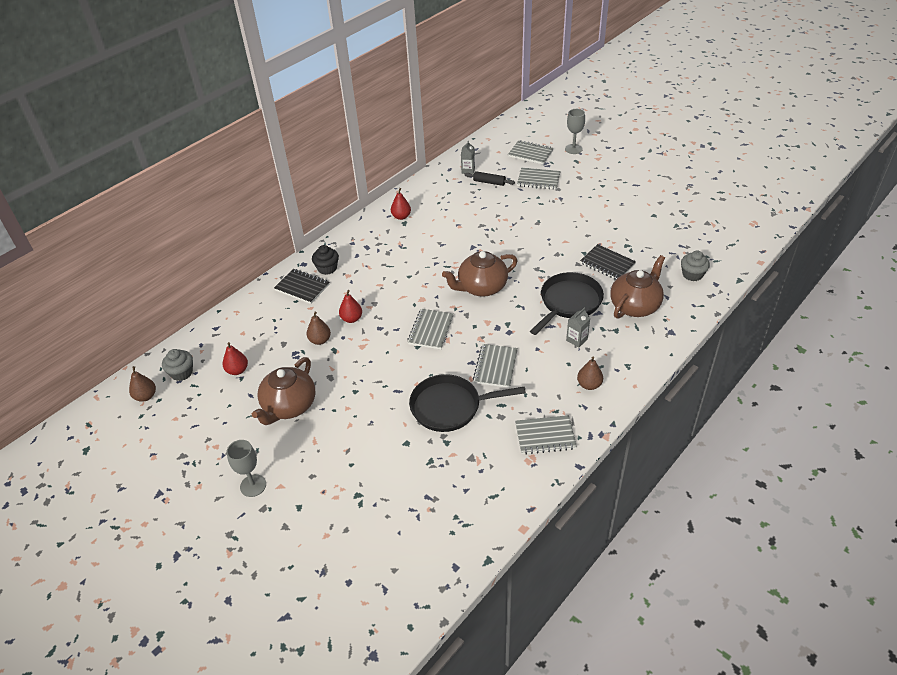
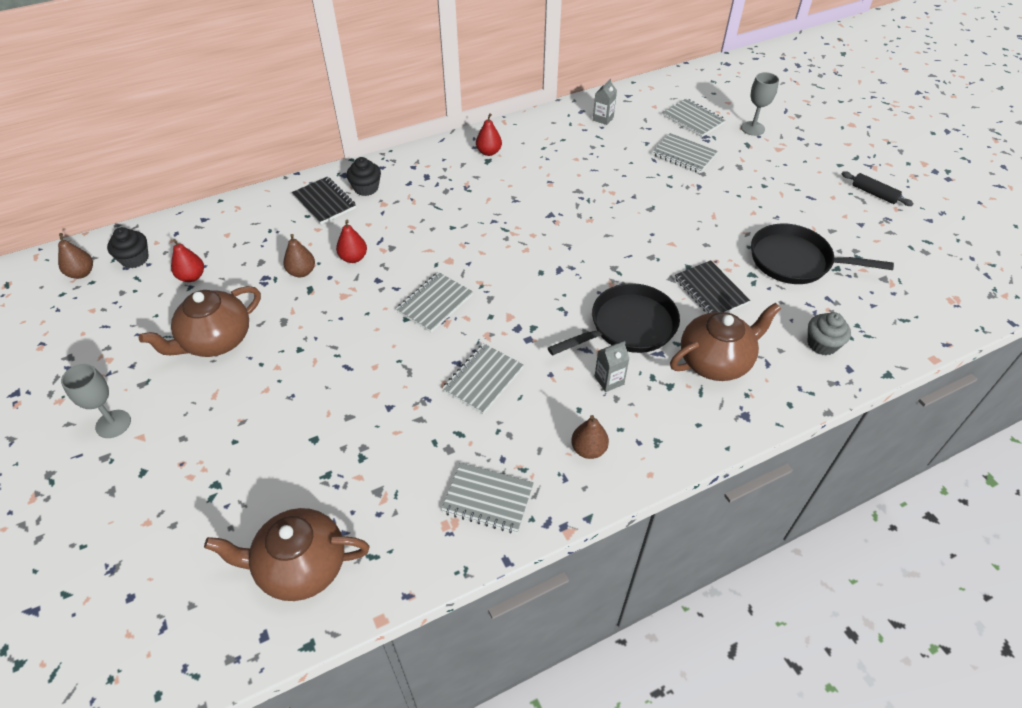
camera: 20 degrees right, 5 degrees up
grey cupcake [162,349,193,381] -> black cupcake [107,227,149,268]
black pan [409,374,526,432] -> black pan moved to [751,223,894,284]
brown teapot [442,251,518,297] -> brown teapot moved to [204,508,369,601]
black rolling pin [464,171,515,186] -> black rolling pin moved to [842,171,914,206]

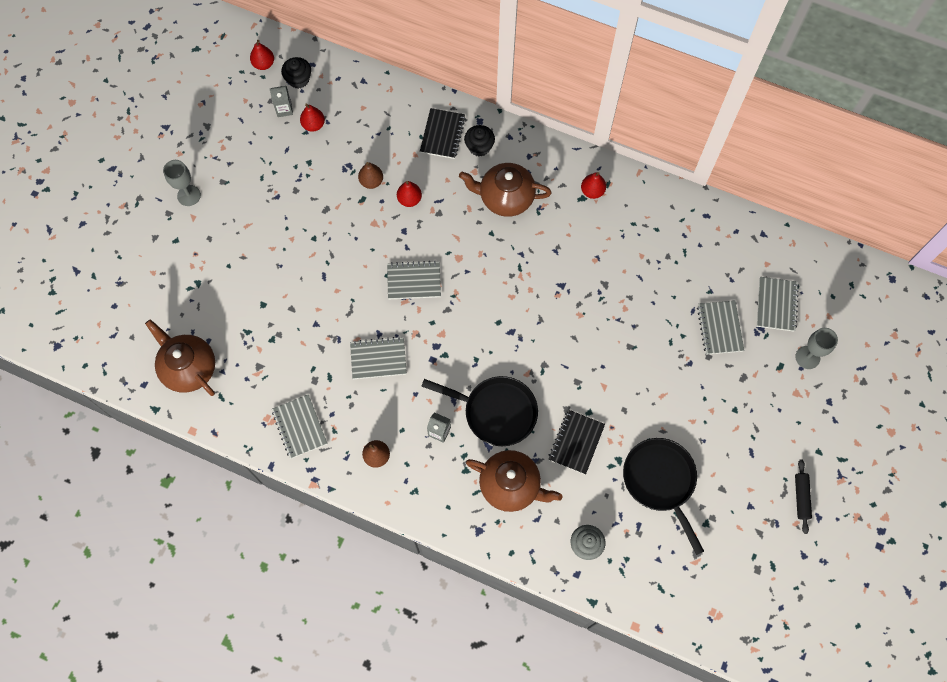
camera: 50 degrees right, 20 degrees up
brown pear [58,233,93,279] -> red pear [250,40,274,70]
brown teapot [139,286,261,357] -> brown teapot moved to [459,163,552,217]
grey carton [593,79,617,125] -> grey carton moved to [270,86,293,117]

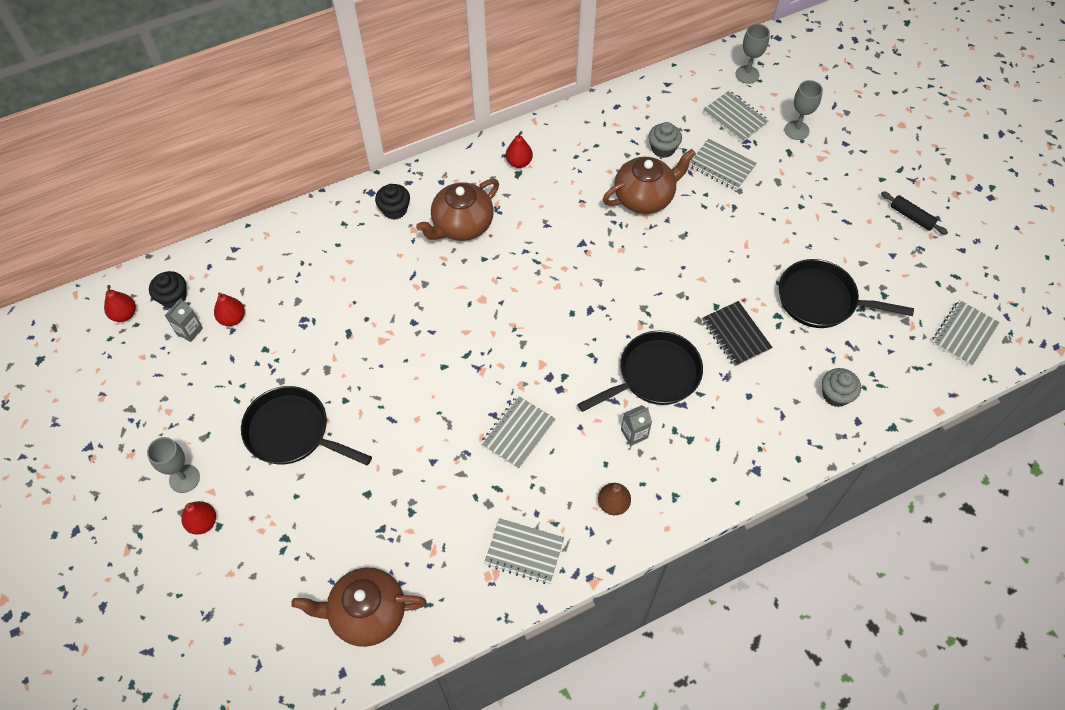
camera: 50 degrees left, 10 degrees down
brown pear [358,162,383,189] -> none
grey notebook [387,261,441,299] -> grey notebook moved to [931,300,1000,366]
red pear [397,181,422,207] -> red pear moved to [181,501,216,535]
black notebook [420,108,466,159] -> none
brown teapot [466,450,562,512] -> brown teapot moved to [603,149,696,214]
none -> black pan [241,386,372,465]
none -> grey cupcake [648,122,682,158]
none -> grey goblet [735,24,770,84]

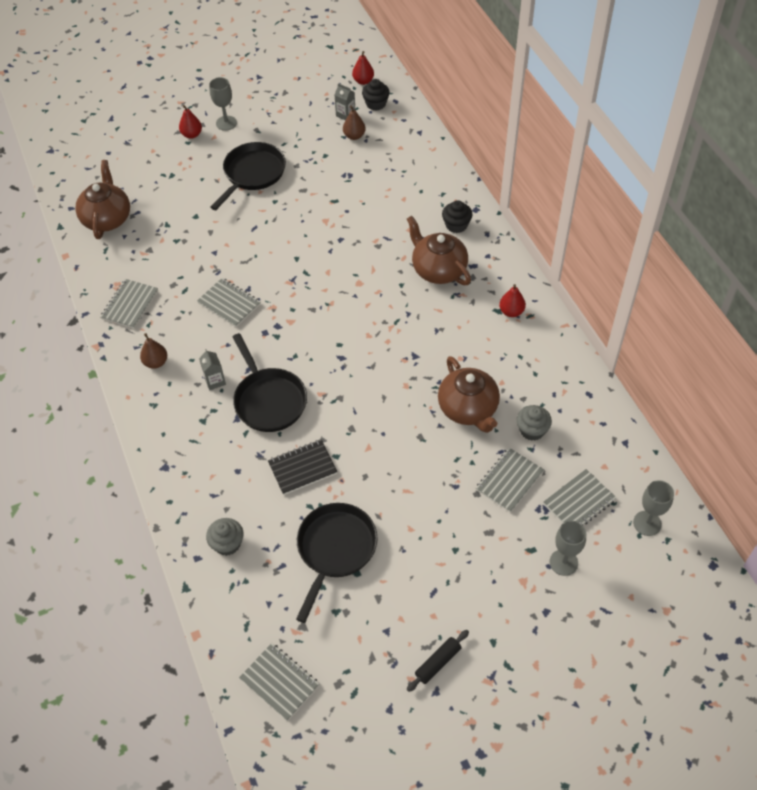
camera: 95 degrees right, 5 degrees down
red pear [214,292,245,326] -> brown pear [343,106,366,140]

